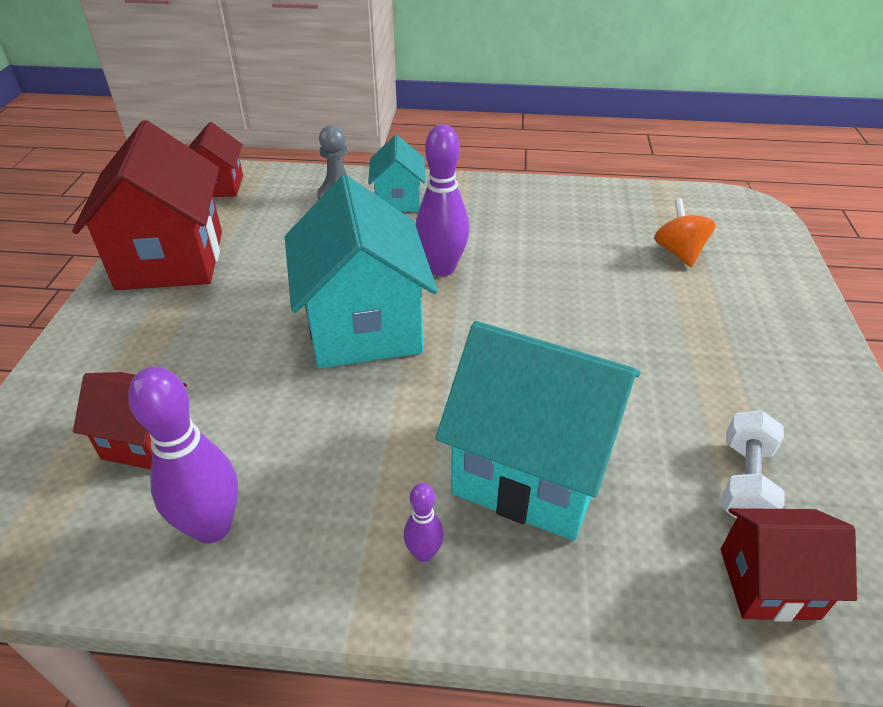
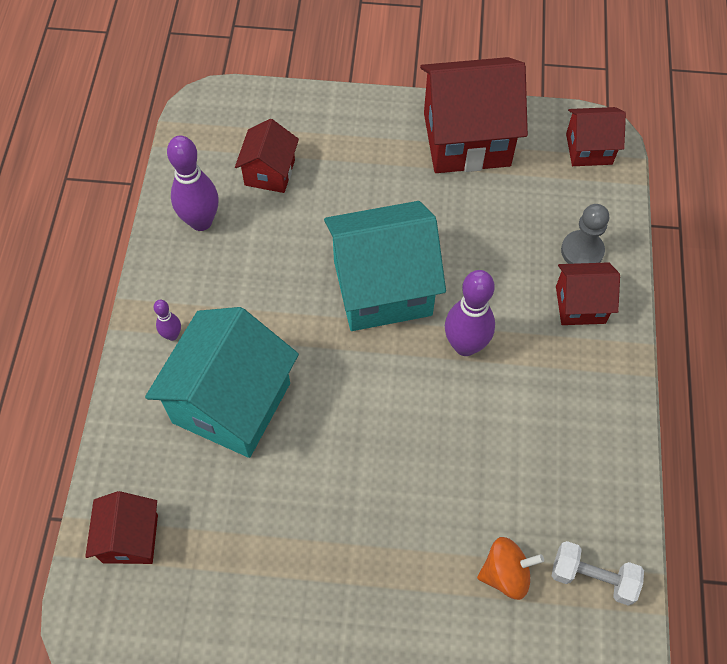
camera: 90 degrees right, 20 degrees up
turquoise house [368,135,425,212] -> red house [556,262,620,325]
white dumbbell [722,410,785,519] -> white dumbbell moved to [552,541,644,606]

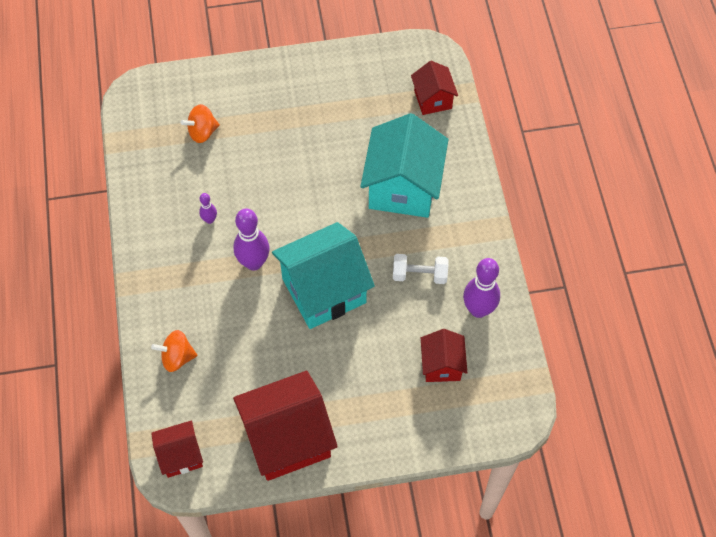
camera: 165 degrees right, 0 degrees up
purple bowling pin [154,300,181,341] -> purple bowling pin moved to [199,193,217,224]
white dumbbell [552,541,644,606] -> white dumbbell moved to [393,254,448,284]
red house [556,262,620,325] -> none
grey pawn [561,204,609,264] -> orange spinning top [151,330,197,372]

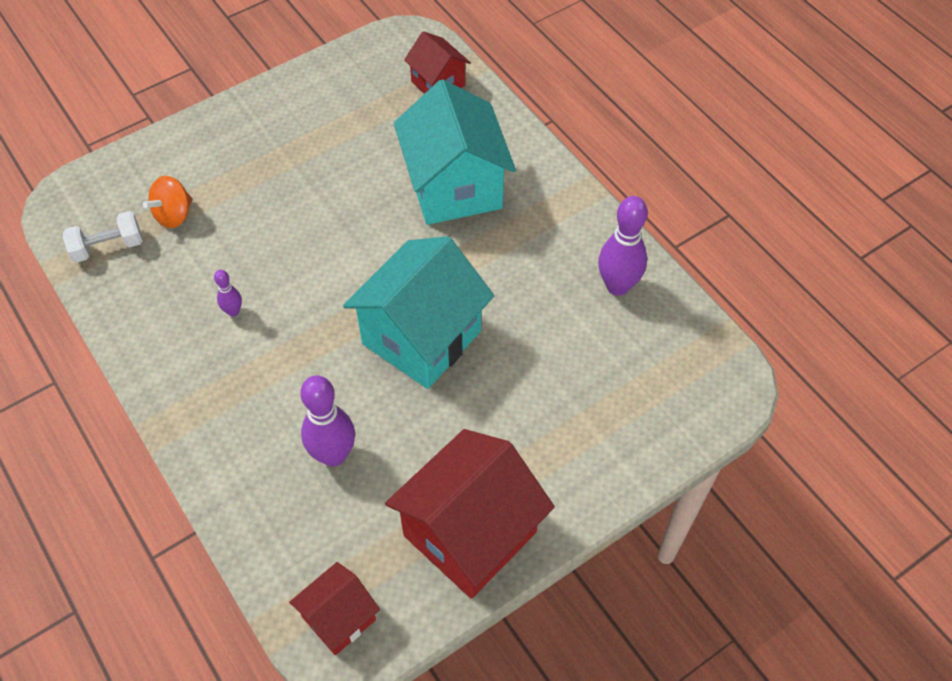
camera: 25 degrees left, 5 degrees down
orange spinning top [151,330,197,372] -> none
purple bowling pin [233,208,270,271] -> purple bowling pin moved to [300,375,355,467]
white dumbbell [393,254,448,284] -> white dumbbell moved to [63,211,142,263]
red house [421,329,467,382] -> none

